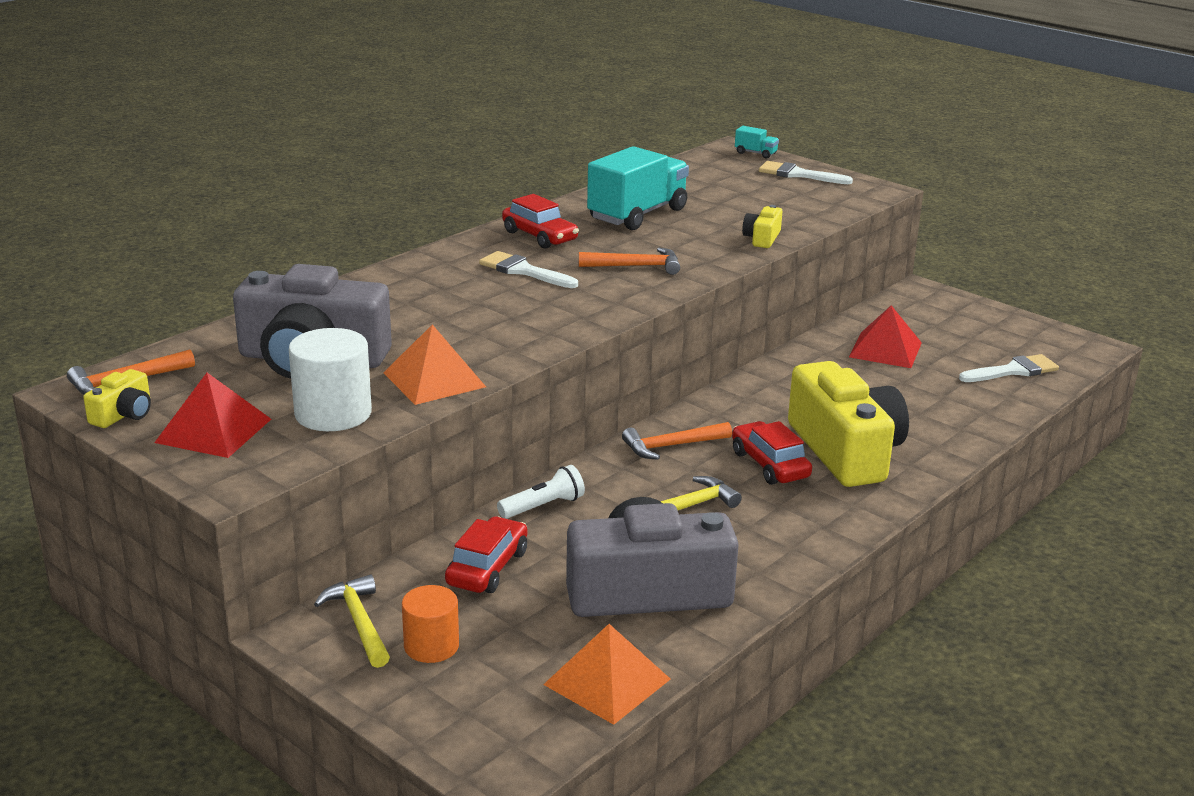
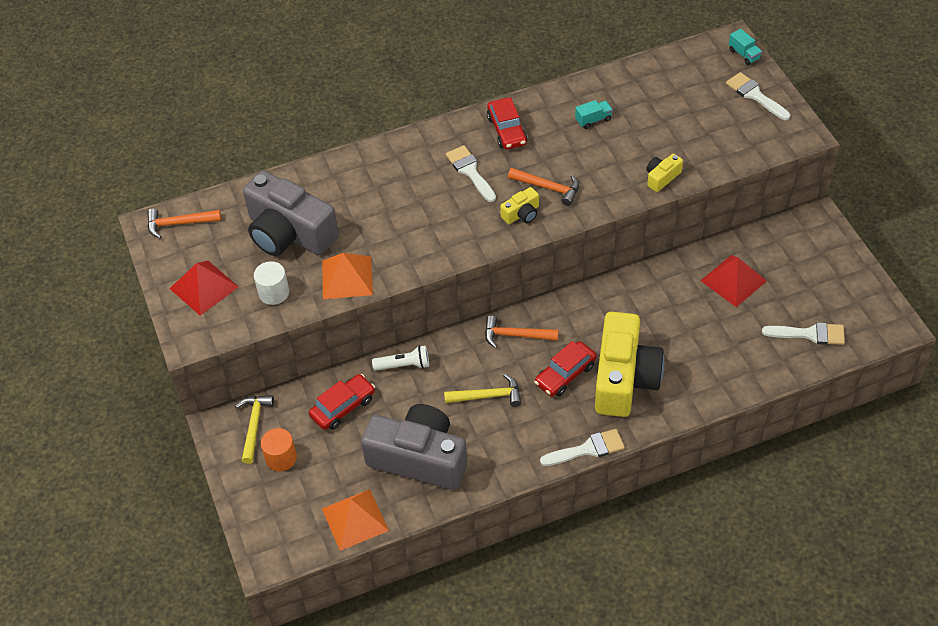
camera: 30 degrees right, 25 degrees up
yellow camera [83,369,151,428] -> yellow camera moved to [500,187,539,224]
white cylinder [289,328,372,431] -> white cylinder [254,261,289,305], size x0.66
turquoise truck [587,146,689,230] -> turquoise truck [575,100,613,129], size x0.42
red car [732,421,812,485] -> red car turned 135 degrees counterclockwise [534,341,597,397]
none -> white brush [540,429,625,466]

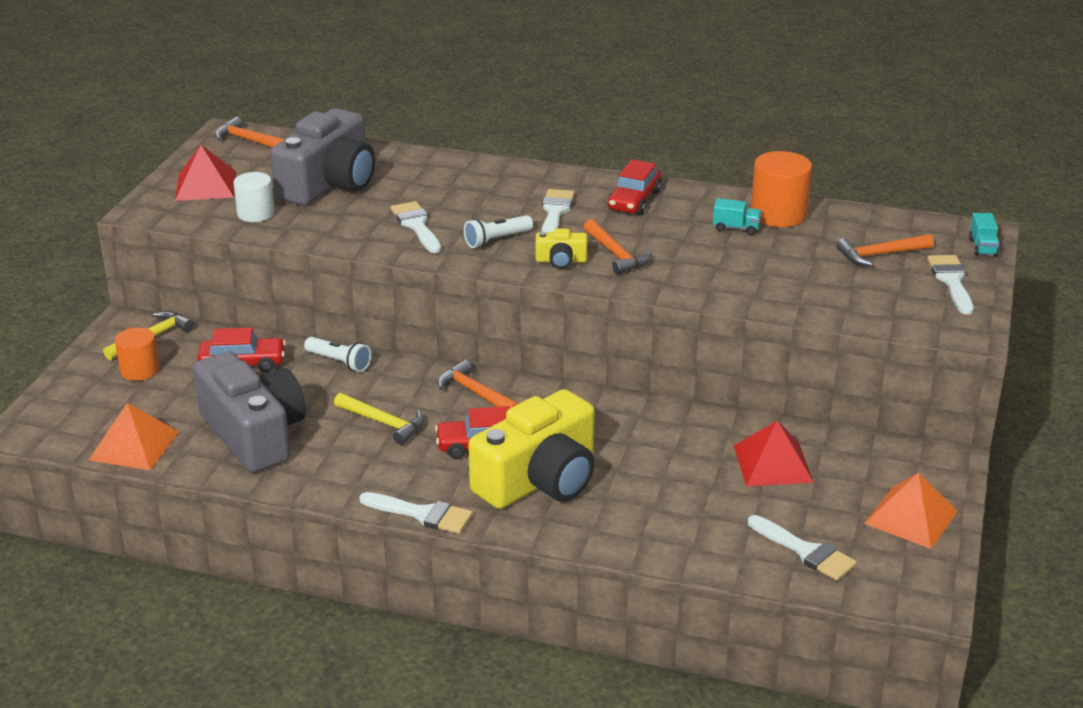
camera: 35 degrees right, 20 degrees down
grey camera [243,171,339,256] -> grey camera turned 135 degrees counterclockwise [270,108,375,206]
orange pyramid [322,253,373,299] -> orange pyramid moved to [864,473,958,549]
yellow camera [646,153,683,192] -> none
none -> white brush [391,201,441,253]
none -> white flashlight [464,215,533,248]
none -> orange cylinder [751,151,812,227]
none -> orange hammer [836,234,934,266]

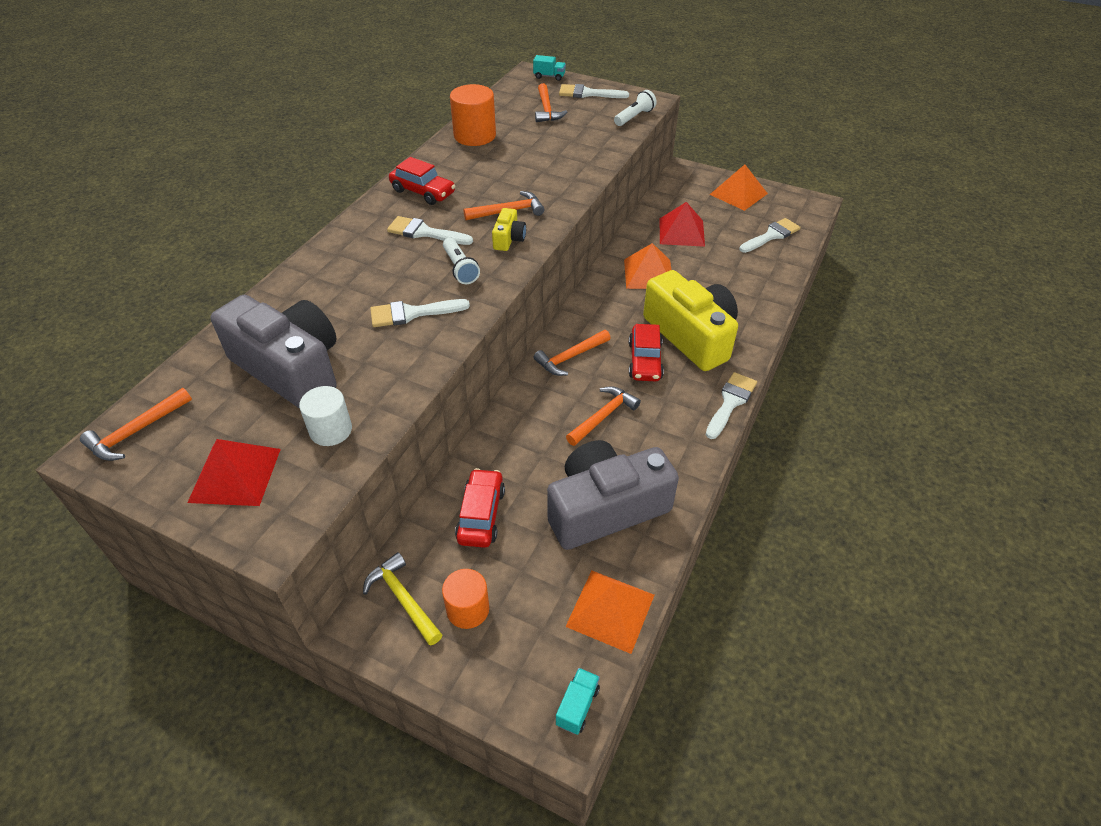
camera: 80 degrees left, 15 degrees up
white flashlight [304,337,371,372] -> white flashlight moved to [614,90,657,126]
yellow hammer [334,393,424,445] -> orange hammer [566,386,641,446]
turquoise truck [713,198,762,235] -> turquoise truck moved to [556,668,600,735]
none -> orange pyramid [624,243,671,289]

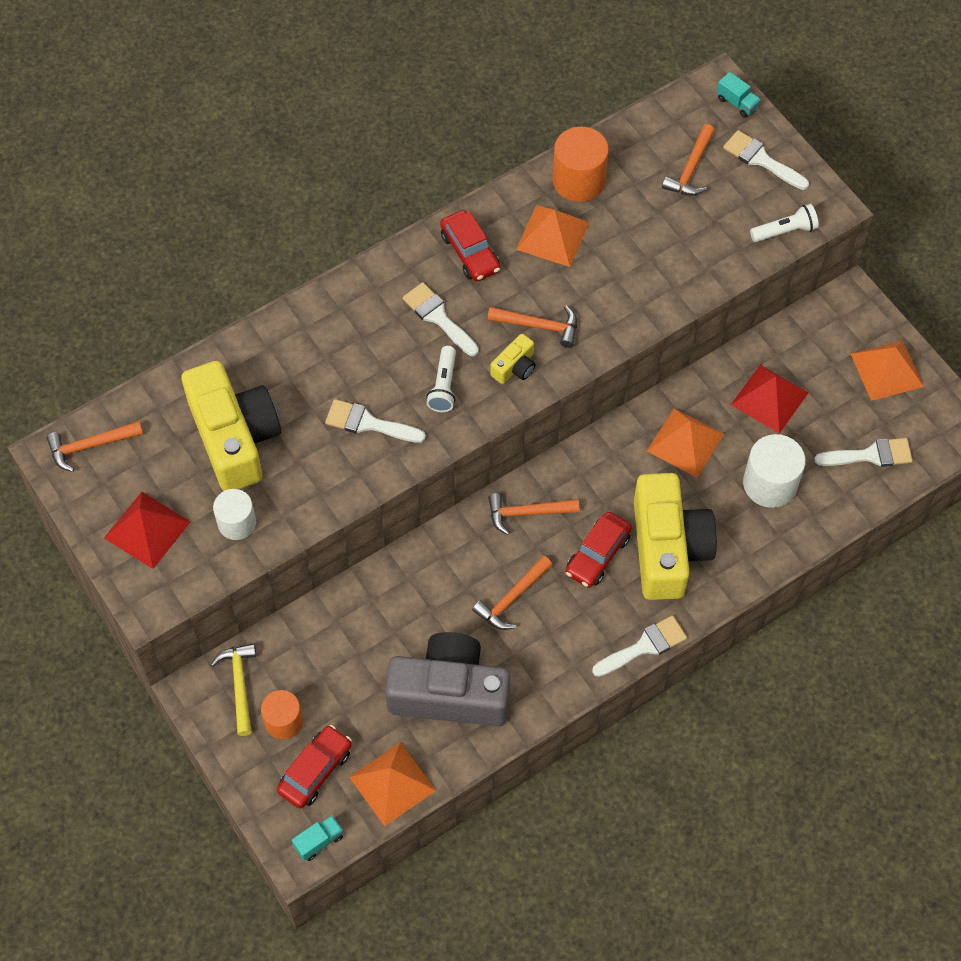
camera: 30 degrees right, 15 degrees up
grey camera [211,295,337,409] -> yellow camera [181,361,281,491]
red car [455,468,505,548] -> red car moved to [277,725,352,809]
orange hammer [566,386,641,446] -> orange hammer turned 150 degrees clockwise [472,556,552,630]
none -> orange pyramid [516,205,590,267]
none -> white cylinder [743,434,806,508]

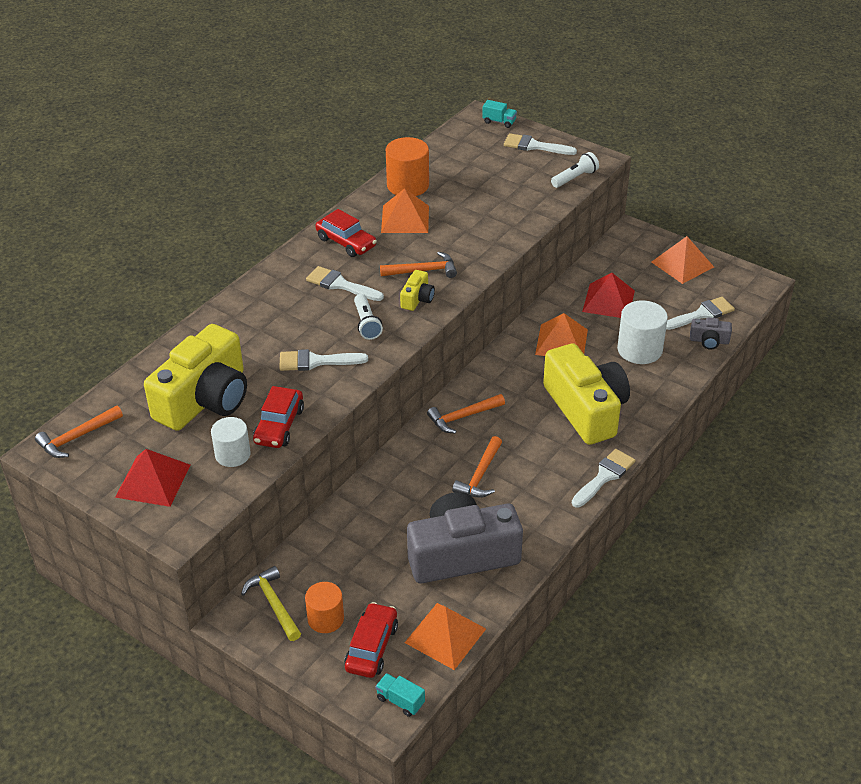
camera: 20 degrees left, 20 degrees down
yellow camera [181,361,281,491] -> yellow camera turned 75 degrees clockwise [144,324,247,431]
turquoise truck [292,815,343,861] -> turquoise truck turned 90 degrees counterclockwise [376,673,425,717]
red car [566,512,632,588] -> red car moved to [253,386,304,448]
orange hammer [662,124,715,196] -> none
none -> grey camera [690,318,732,350]

